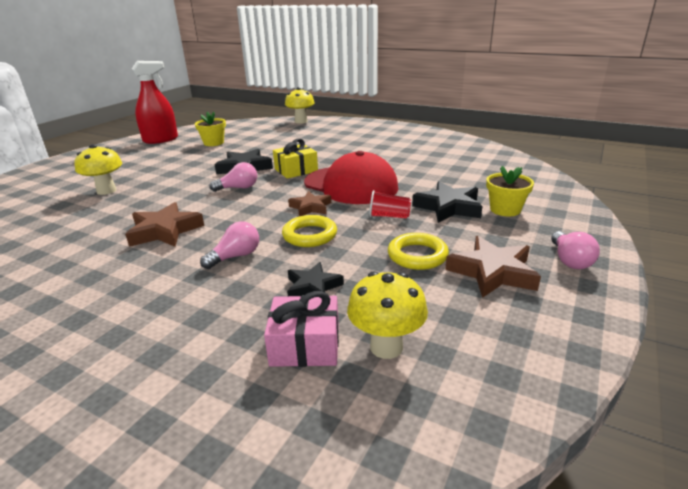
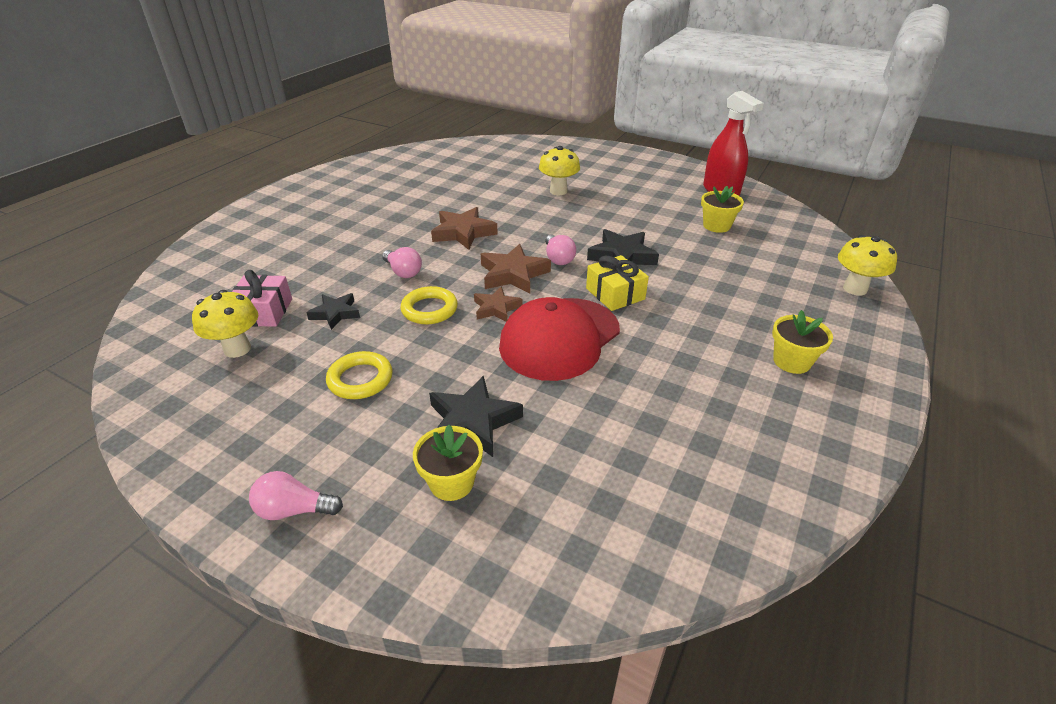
camera: 90 degrees right, 10 degrees up
red cup [369,190,411,218] -> none
brown star [445,236,541,298] -> brown star moved to [481,244,551,294]
none -> yellow flower pot [772,310,833,374]

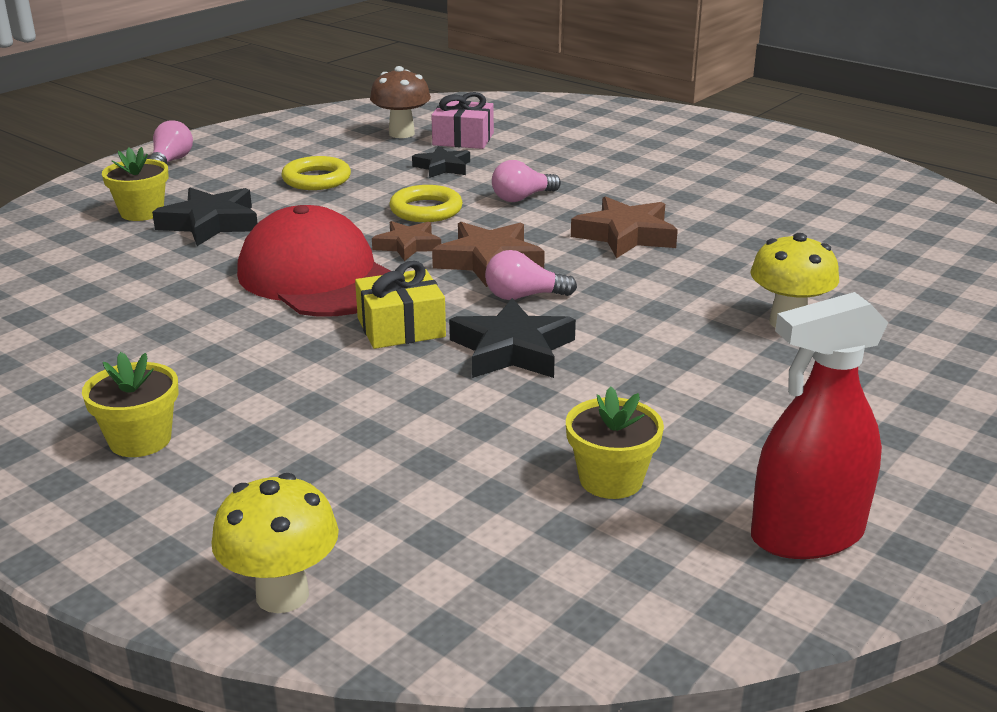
camera: 100 degrees right, 10 degrees down
yellow mushroom [192,290,258,358] -> brown mushroom [370,66,431,138]

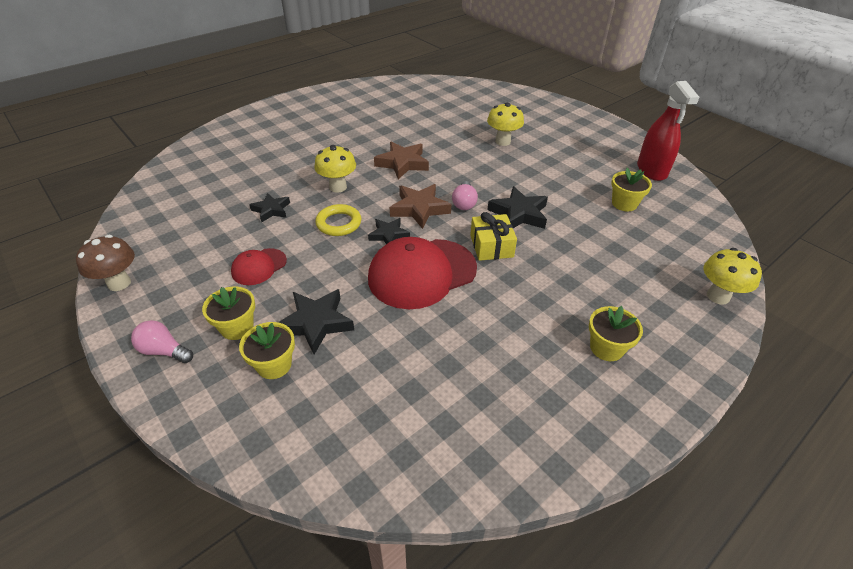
camera: 80 degrees left, 15 degrees up
yellow ring [281,156,351,190] -> red cap [231,248,287,285]
brown mushroom [370,66,431,138] -> brown mushroom moved to [76,235,135,291]
brown star [372,221,441,261] -> black star [368,218,410,244]
pink gift [431,92,494,149] -> none
pink light bulb [492,160,561,202] -> yellow mushroom [315,145,356,193]
none -> yellow flower pot [202,287,255,340]

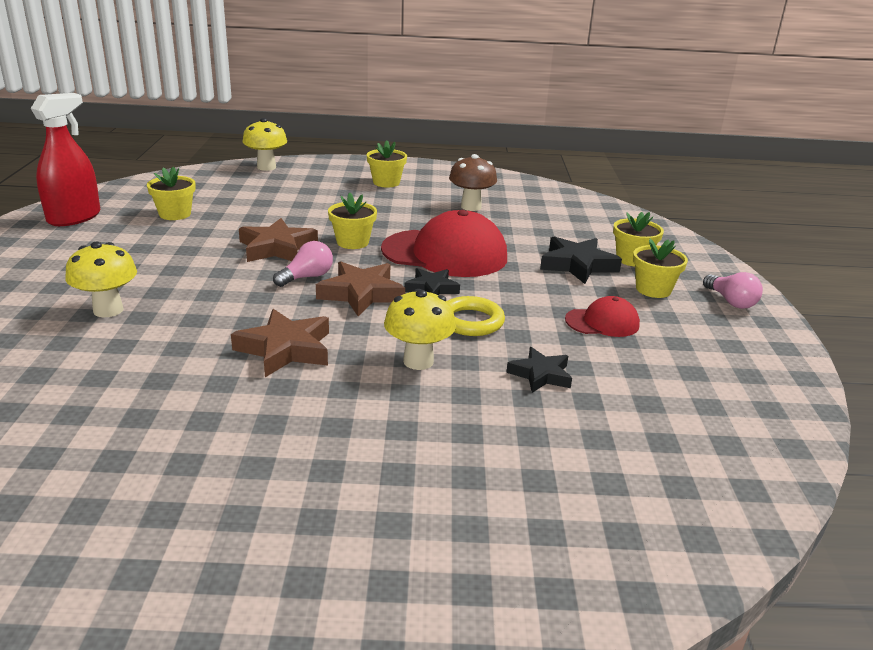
camera: 140 degrees left, 15 degrees down
brown mushroom [76,235,135,291] -> brown mushroom moved to [449,154,497,211]
yellow gift [470,212,517,261] -> yellow flower pot [328,193,377,249]
black star [488,186,548,229] -> brown star [239,218,318,262]

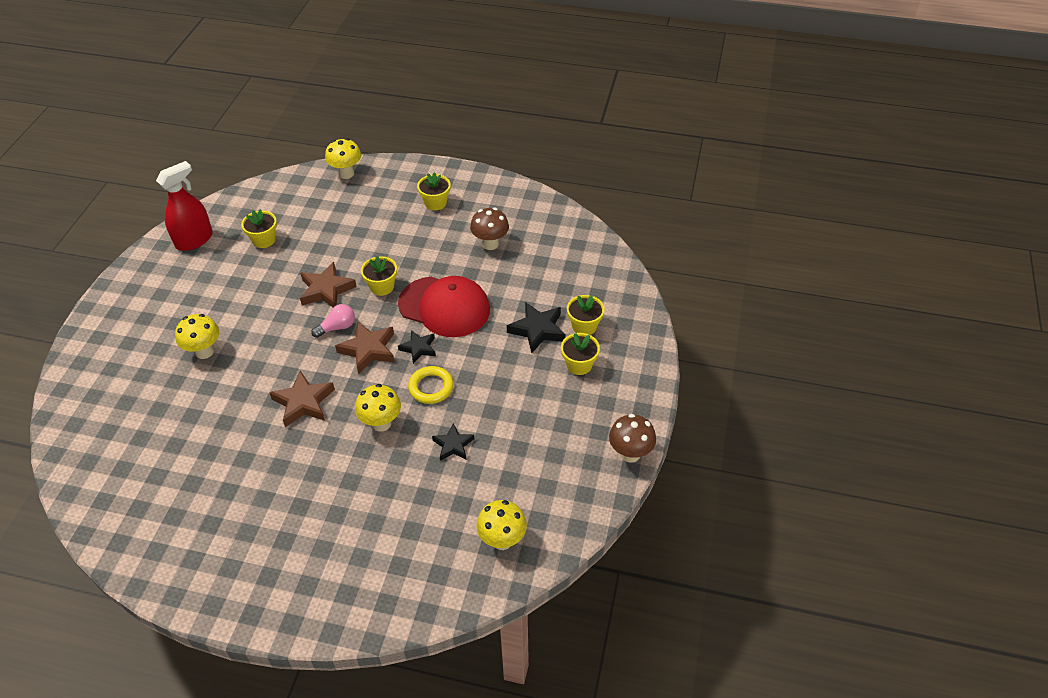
camera: 15 degrees right, 20 degrees up
red cap [565,296,640,337] -> none
pink light bulb [703,272,763,309] -> none
none -> yellow mushroom [476,500,527,550]
none -> brown mushroom [609,414,656,462]

